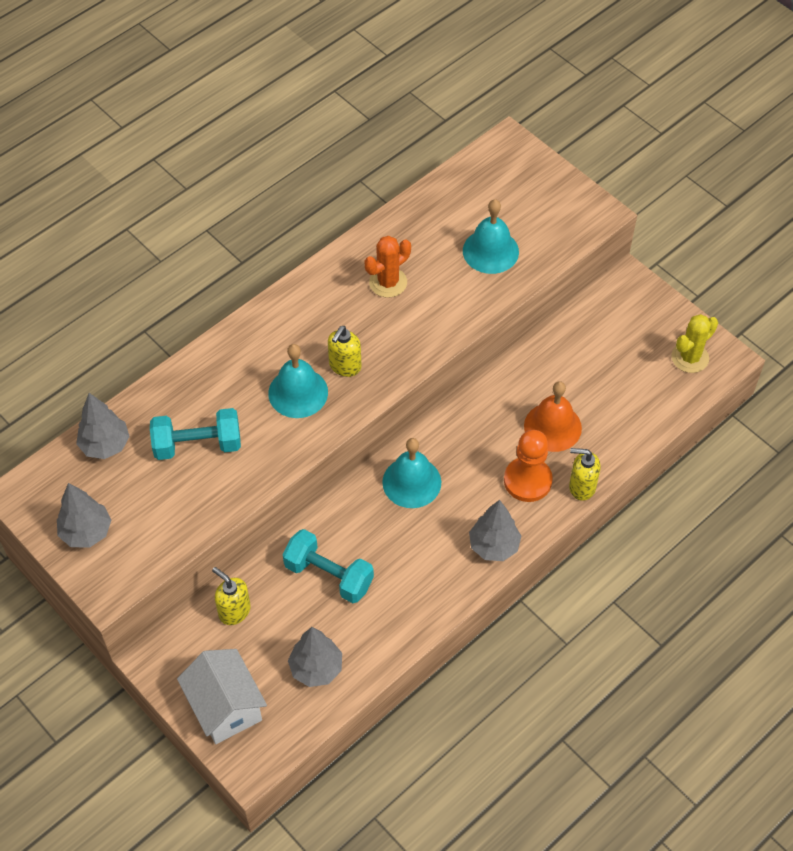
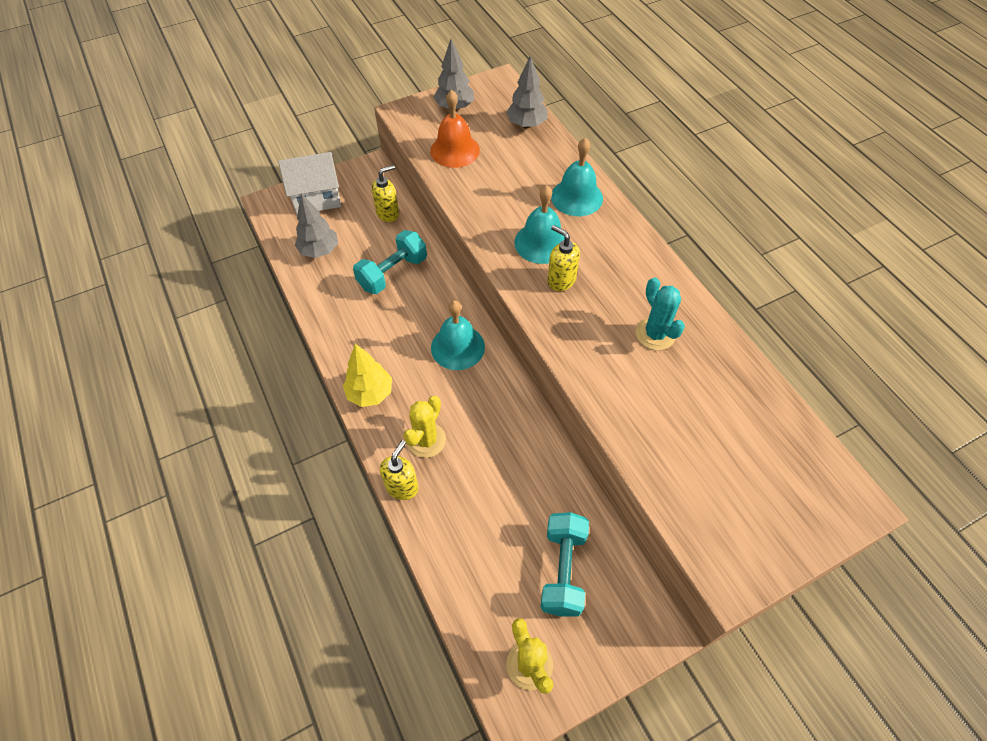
camera: 105 degrees right, 0 degrees up
turquoise dumbbell [150,408,241,460] -> turquoise dumbbell moved to [540,512,589,617]
orange cactus [364,236,411,298] -> turquoise cactus [636,277,685,350]
turquoise bell [463,199,519,274] -> turquoise bell moved to [551,138,603,216]
grey tree [469,500,521,561] -> yellow tree [343,344,392,407]
orange pawn [504,430,553,502] -> yellow cactus [403,396,446,458]
orange bell [524,381,582,452] -> orange bell moved to [430,90,480,168]

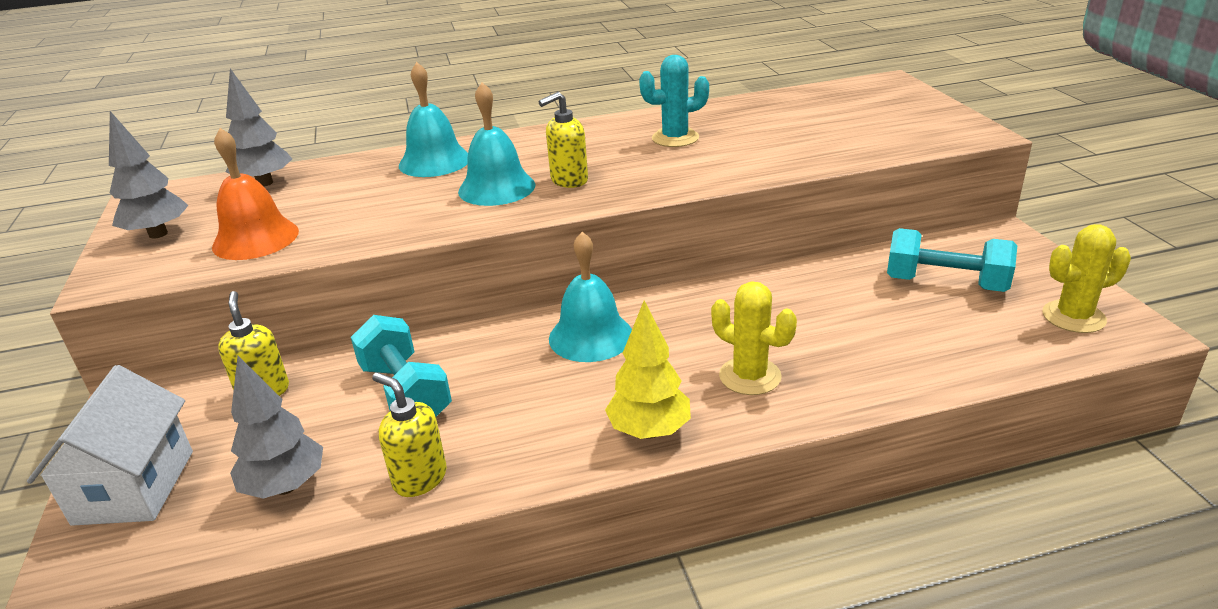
camera: 75 degrees left, 25 degrees down
yellow soap dispenser [380,440,419,500] -> yellow soap dispenser moved to [372,372,447,497]

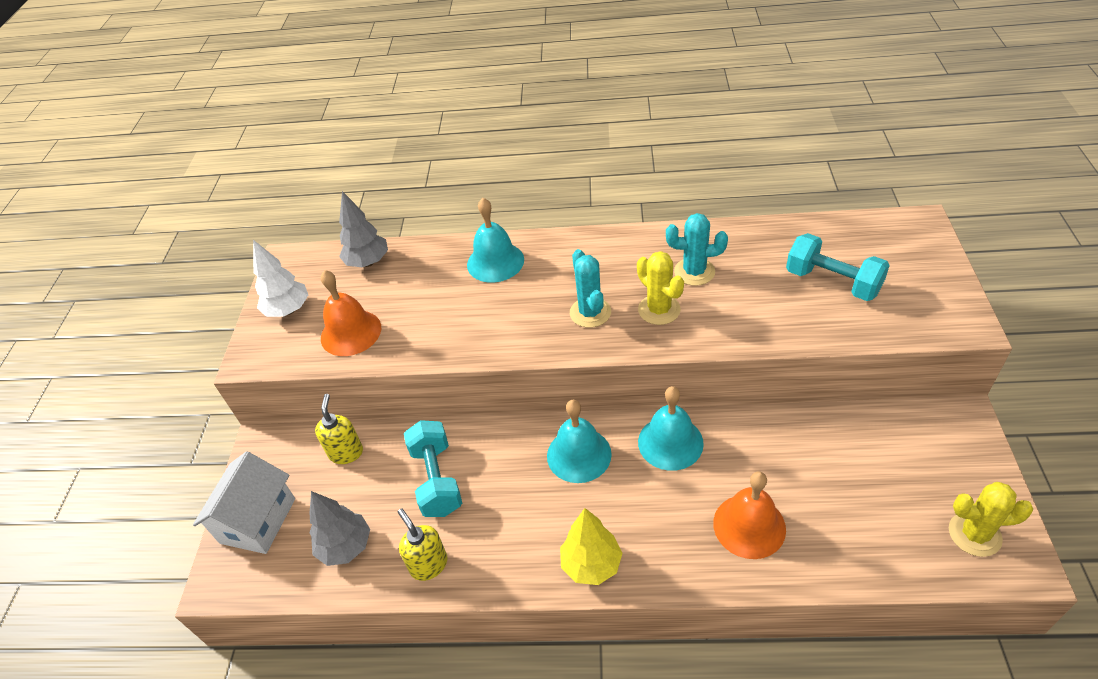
camera: 20 degrees right, 15 degrees up
grey tree [109,111,189,239] -> white tree [253,240,308,317]
turquoise bell [458,82,536,206] -> turquoise bell moved to [638,386,704,471]
yellow soap dispenser [539,92,588,188] -> turquoise cactus [570,249,611,328]
yellow cactus [711,282,797,395] -> yellow cactus moved to [637,251,684,325]
turquoise dumbbell [887,228,1017,292] -> turquoise dumbbell moved to [786,233,890,301]
none -> orange bell [713,471,786,559]

